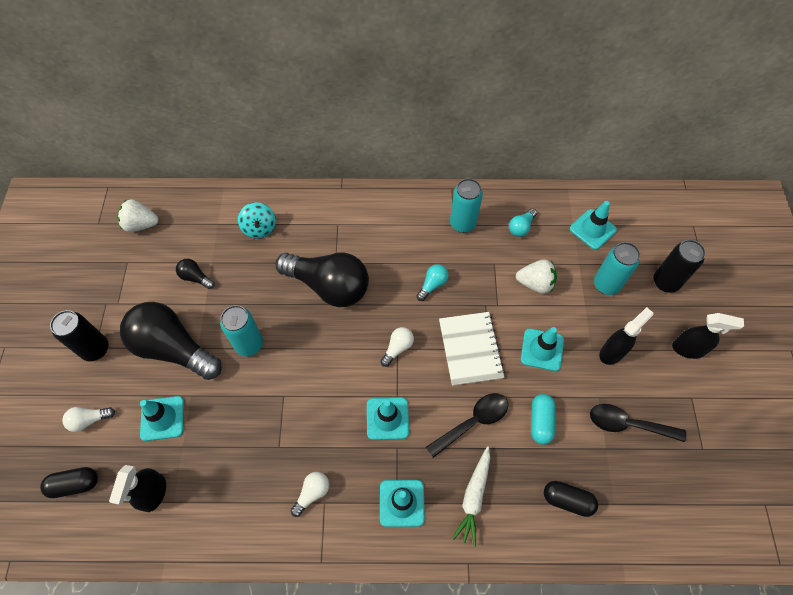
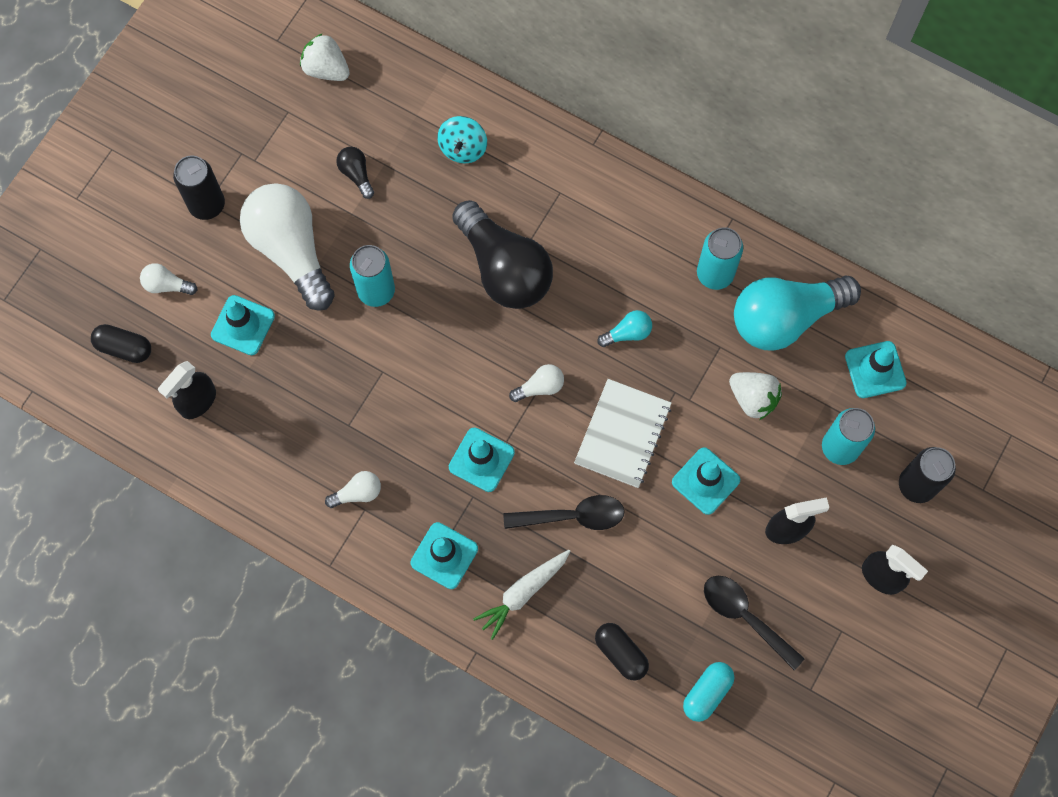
camera: 30 degrees right, 10 degrees up
black light bulb [120,302,222,380] -> white light bulb [240,183,335,311]
turquoise light bulb [509,208,537,237] -> turquoise light bulb [734,275,861,351], size x2.39
turquoise capsule [531,394,555,445] -> turquoise capsule moved to [683,662,735,722]

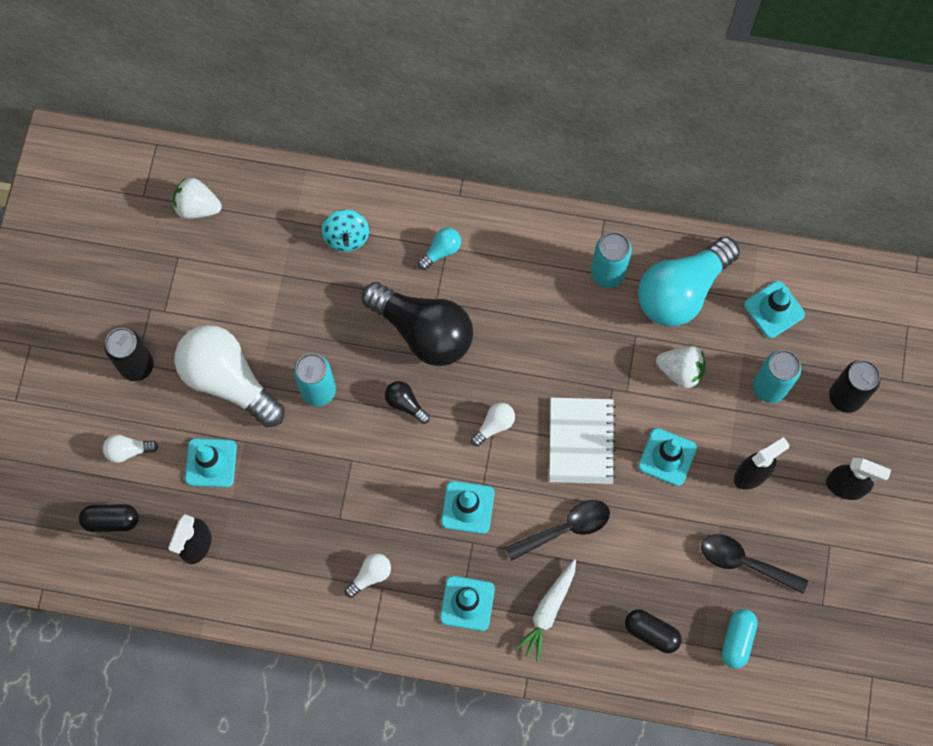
camera: 20 degrees left, 0 degrees up
black light bulb [336,147,374,199] -> black light bulb moved to [385,381,430,424]
turquoise light bulb [598,310,652,347] -> turquoise light bulb moved to [418,228,461,270]

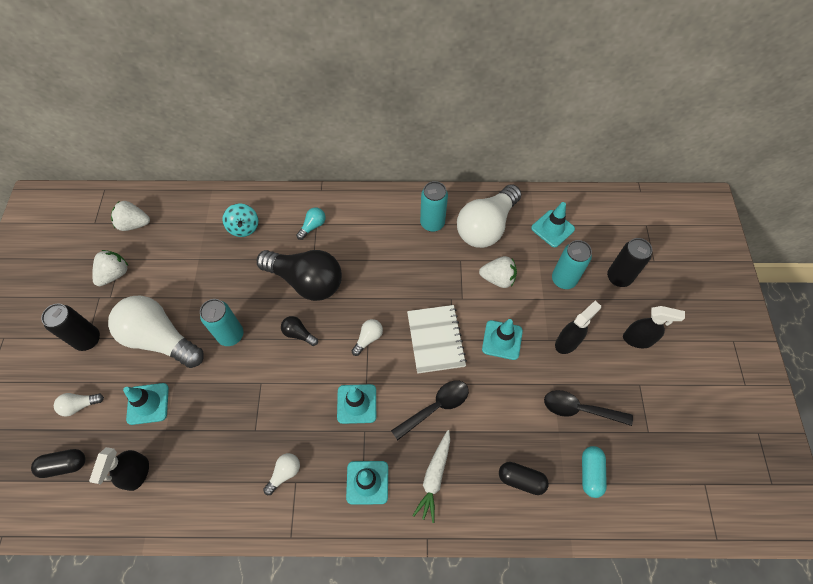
camera: 10 degrees left, 10 degrees down
turquoise light bulb [638,236,740,326] -> white light bulb [457,184,521,248]
none -> white strawberry [92,250,128,286]

